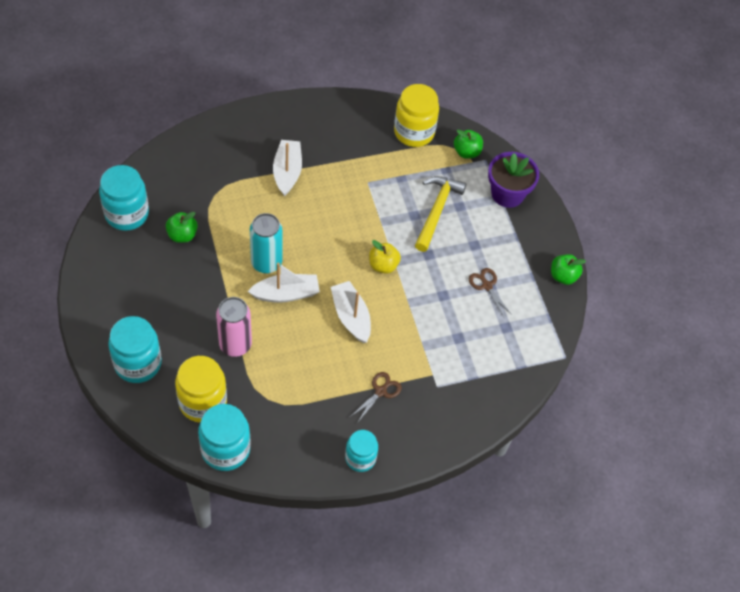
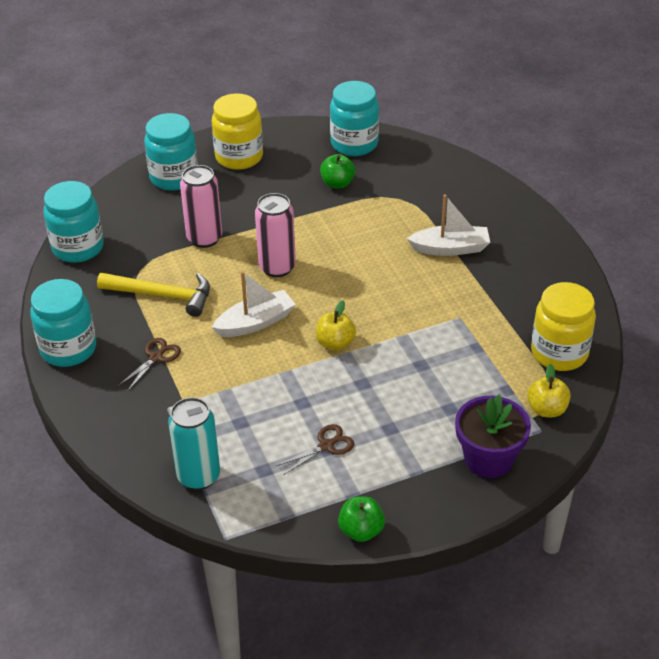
camera: 90 degrees right, 15 degrees down
yellow jar [175,356,227,422] -> yellow jar moved to [212,93,263,170]
white boat [248,263,320,303] -> pink can [255,193,296,277]
turquoise can [250,213,282,274] -> turquoise can moved to [168,397,220,490]
turquoise jar [345,430,378,472] -> turquoise jar [30,279,96,367], size x1.56
brown scissors [350,372,402,422] -> brown scissors turned 90 degrees counterclockwise [118,338,181,392]
yellow hammer [415,176,466,252] -> yellow hammer moved to [97,273,210,317]
green apple [454,130,483,159] -> yellow apple [527,364,571,417]

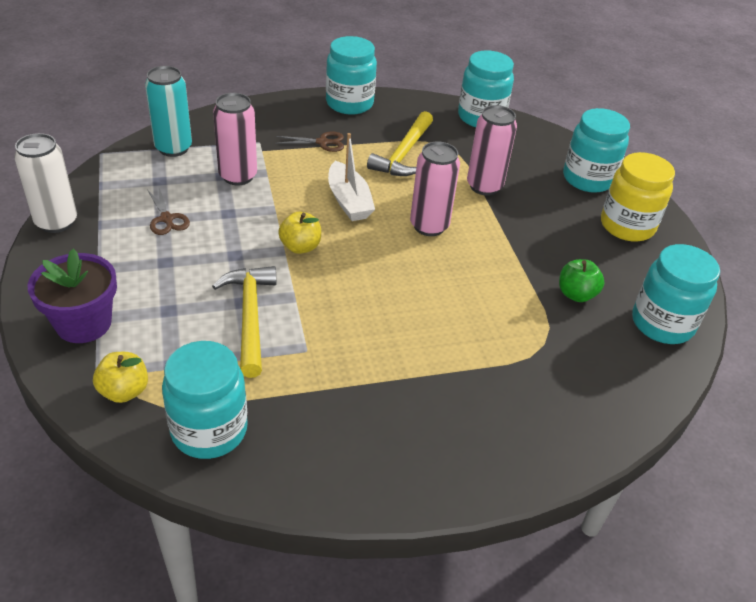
camera: 95 degrees right, 0 degrees up
brown scissors [118,338,181,392] -> brown scissors turned 45 degrees counterclockwise [276,131,344,152]
green apple [338,496,385,542] -> white can [14,133,77,233]
white boat [407,194,490,256] -> none
yellow jar [531,282,596,371] -> turquoise jar [162,341,248,459]
none -> yellow hammer [212,266,276,378]
none -> pink can [213,93,257,186]

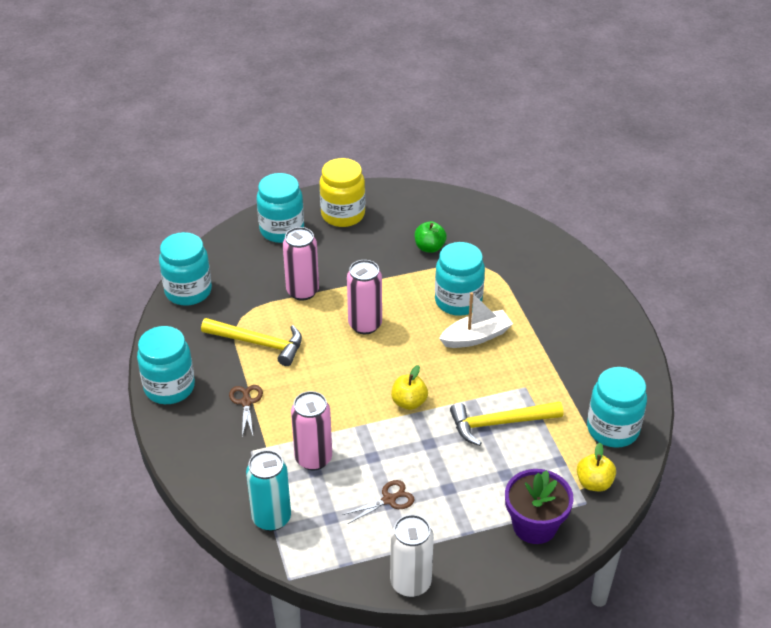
camera: 90 degrees left, 0 degrees up
white boat [328,133,375,221] -> white boat moved to [439,292,513,348]
turquoise jar [632,244,720,344] -> turquoise jar moved to [435,242,485,316]

